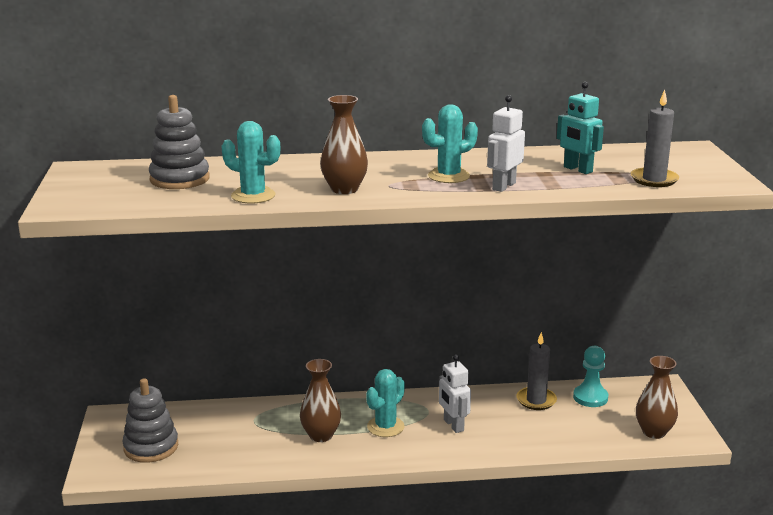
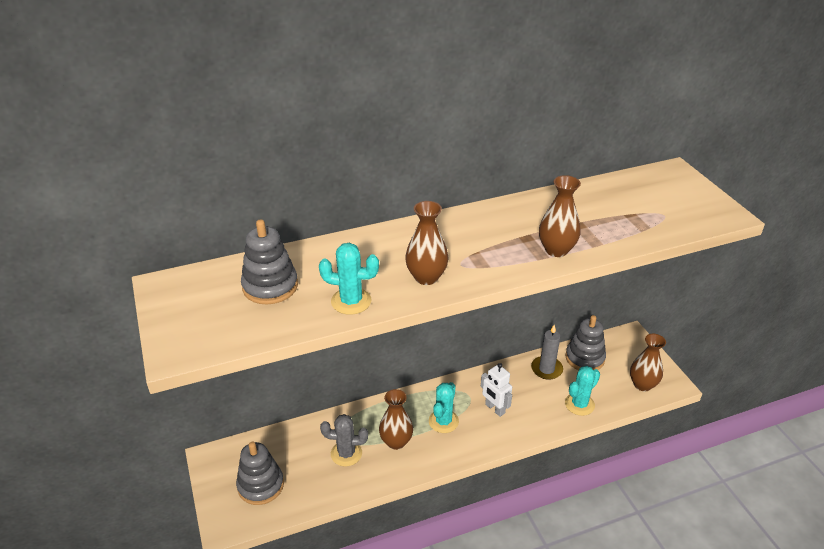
camera: 15 degrees left, 15 degrees up
turquoise cactus [422,104,478,183] -> turquoise cactus moved to [565,366,600,416]
white robot [487,95,525,192] -> brown vase [539,175,581,257]
turquoise robot [557,82,604,174] -> none
turquoise pawn [573,346,608,407] -> grey stacking toy [566,315,606,370]
grey candle [631,90,679,187] -> none
none -> grey cactus [320,414,368,467]

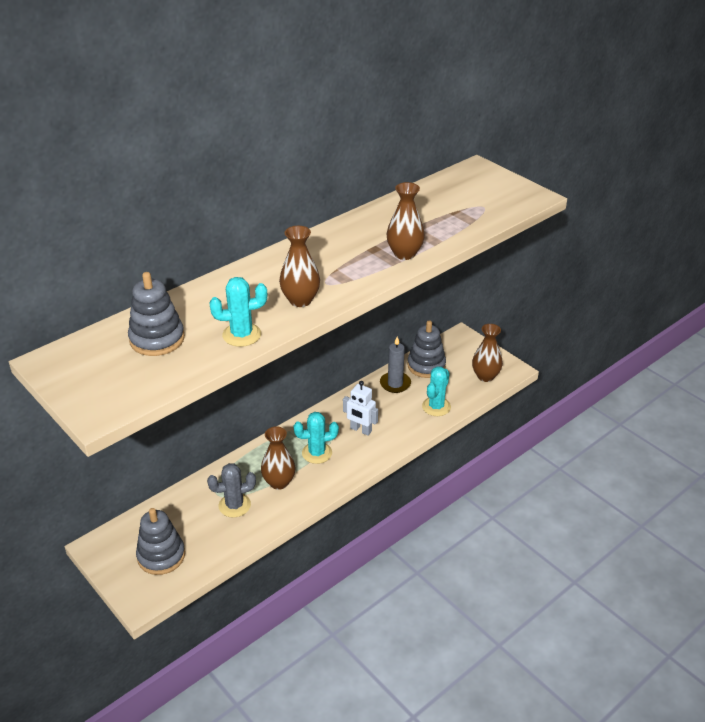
camera: 20 degrees left, 0 degrees up
turquoise cactus [429,382,459,433] -> turquoise cactus turned 75 degrees clockwise [294,412,339,464]

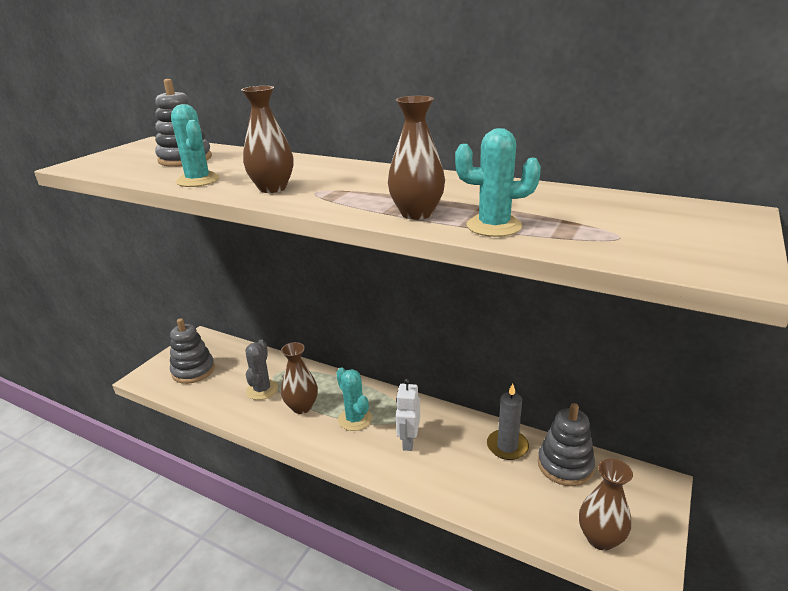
camera: 70 degrees right, 10 degrees down
grey cactus [207,463,256,518] -> grey cactus turned 45 degrees clockwise [246,339,278,400]
turquoise cactus [422,366,451,416] -> turquoise cactus moved to [455,128,541,237]

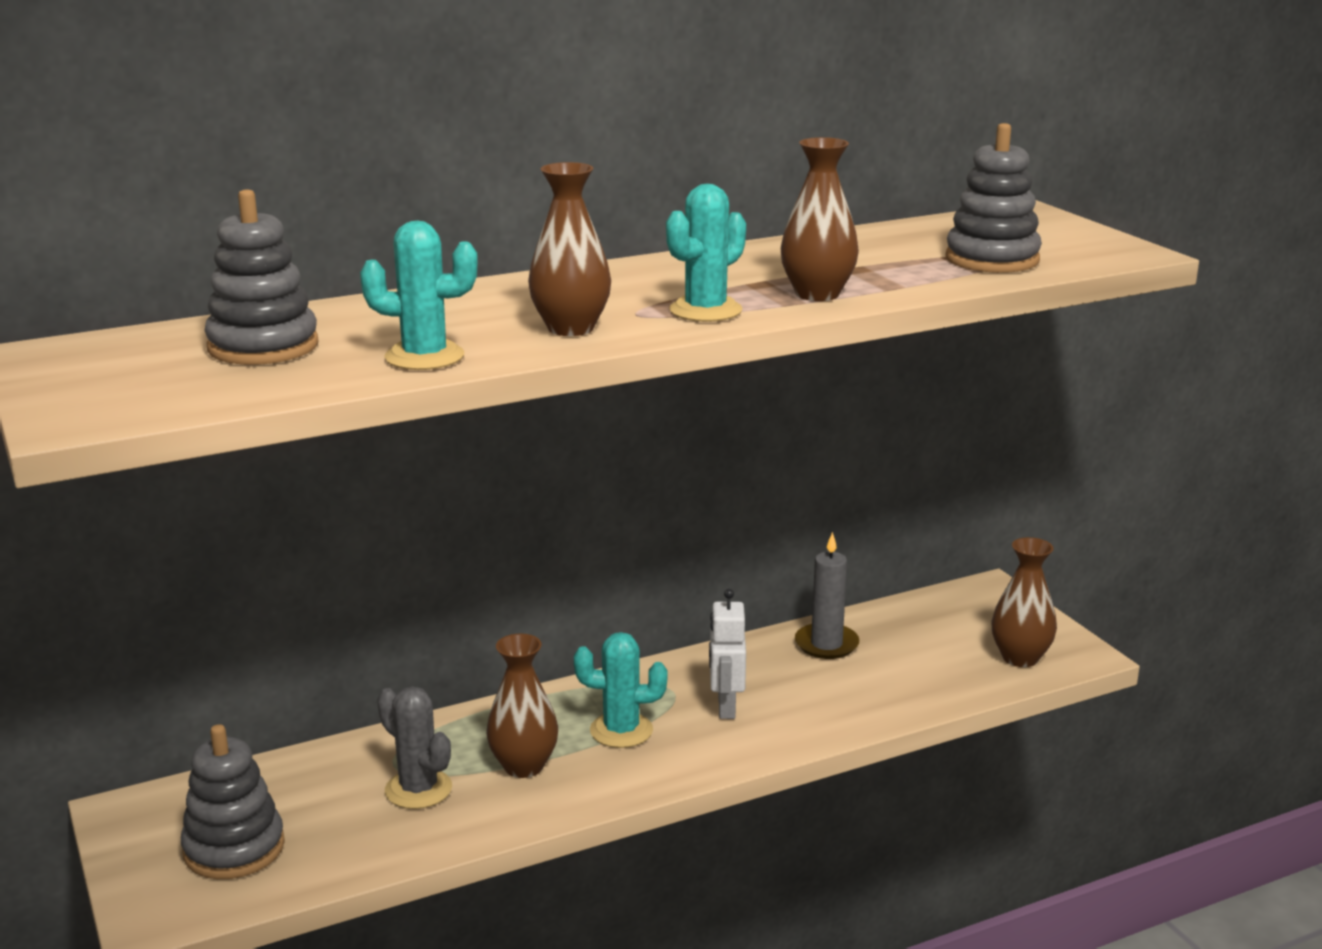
camera: 55 degrees left, 5 degrees down
white robot [396,379,420,451] -> white robot turned 45 degrees clockwise [709,589,746,719]
turquoise cactus [455,128,541,237] -> turquoise cactus moved to [666,184,746,322]
grey stacking toy [538,403,595,486] -> grey stacking toy moved to [945,123,1042,273]

